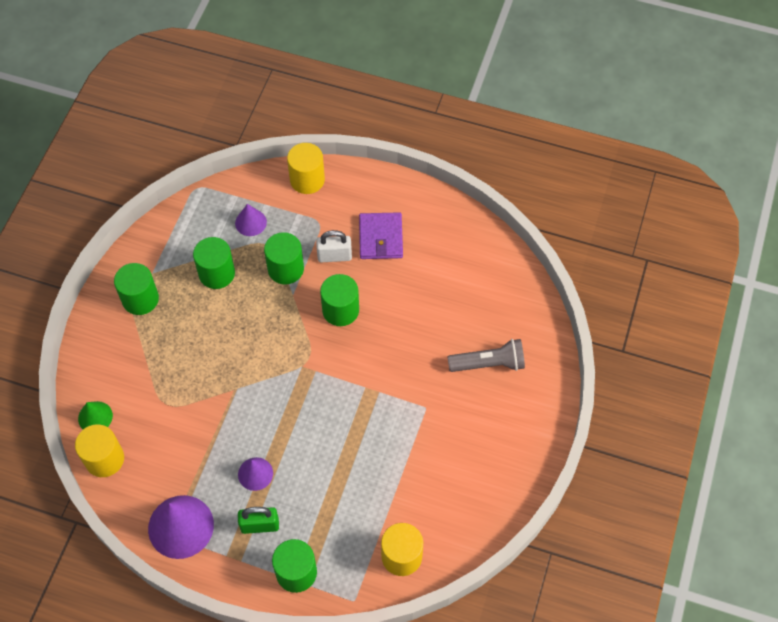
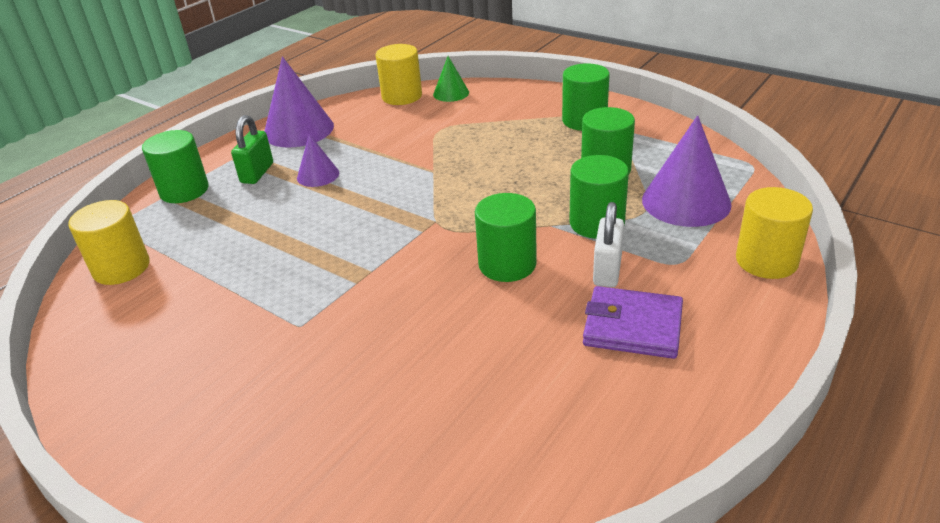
camera: 110 degrees right, 25 degrees down
purple cone [235,204,267,236] -> purple cone [642,115,732,227], size x1.83
grey flashlight [447,339,525,372] -> none

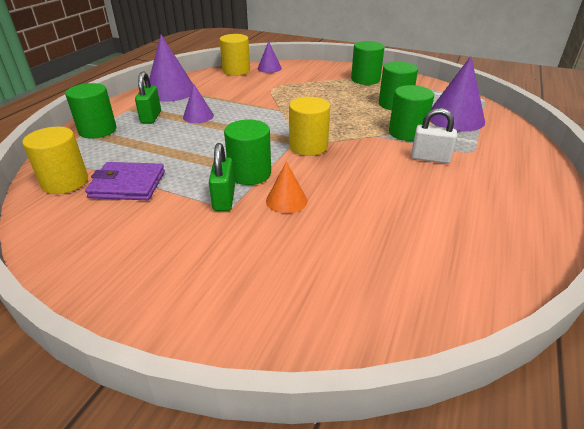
camera: 15 degrees left, 0 degrees up
green cone [433,56,469,102] -> purple cone [258,41,282,73]
green cylinder [475,193,537,282] -> green cylinder moved to [224,119,271,185]
purple wallet [583,286,683,359] -> purple wallet moved to [85,162,165,200]
white padlock [593,202,624,287] -> white padlock turned 75 degrees counterclockwise [411,108,457,164]
yellow cylinder [736,187,813,279] -> yellow cylinder moved to [289,97,330,156]
none -> green padlock [209,143,235,211]
none -> orange cone [266,161,307,213]

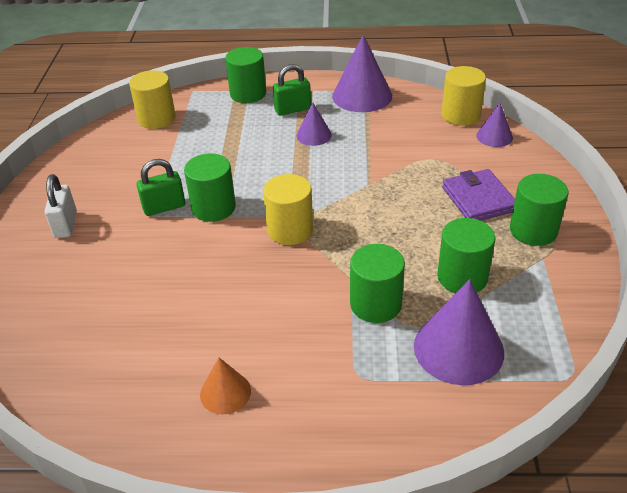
camera: 70 degrees right, 5 degrees up
purple wallet [85,162,165,200] -> purple wallet moved to [442,169,515,221]
orange cone [266,161,307,213] -> orange cone moved to [200,358,251,414]
white padlock [411,108,457,164] -> white padlock moved to [45,174,77,238]

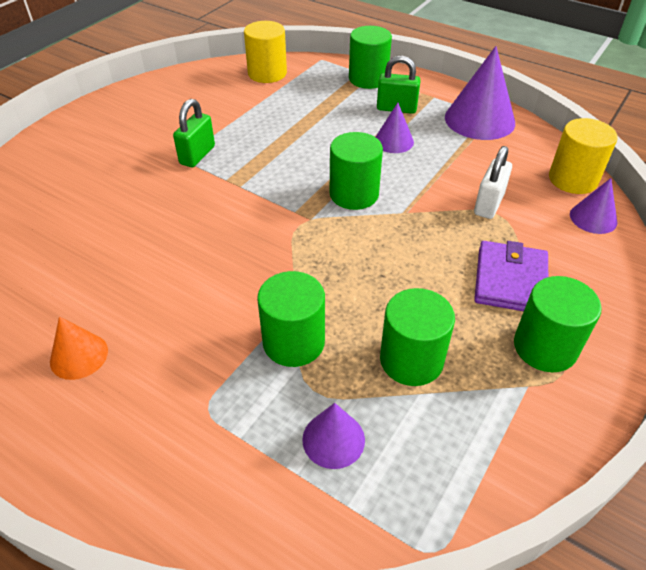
camera: 30 degrees right, 5 degrees up
white padlock [45,174,77,238] -> white padlock moved to [474,146,512,219]
green padlock [137,159,185,216] -> green padlock turned 75 degrees counterclockwise [173,99,215,167]
green cylinder [184,153,236,222] -> green cylinder moved to [330,132,383,210]
yellow cylinder [263,174,313,245] -> none
purple cone [414,279,504,385] -> purple cone [302,403,365,469], size x0.55

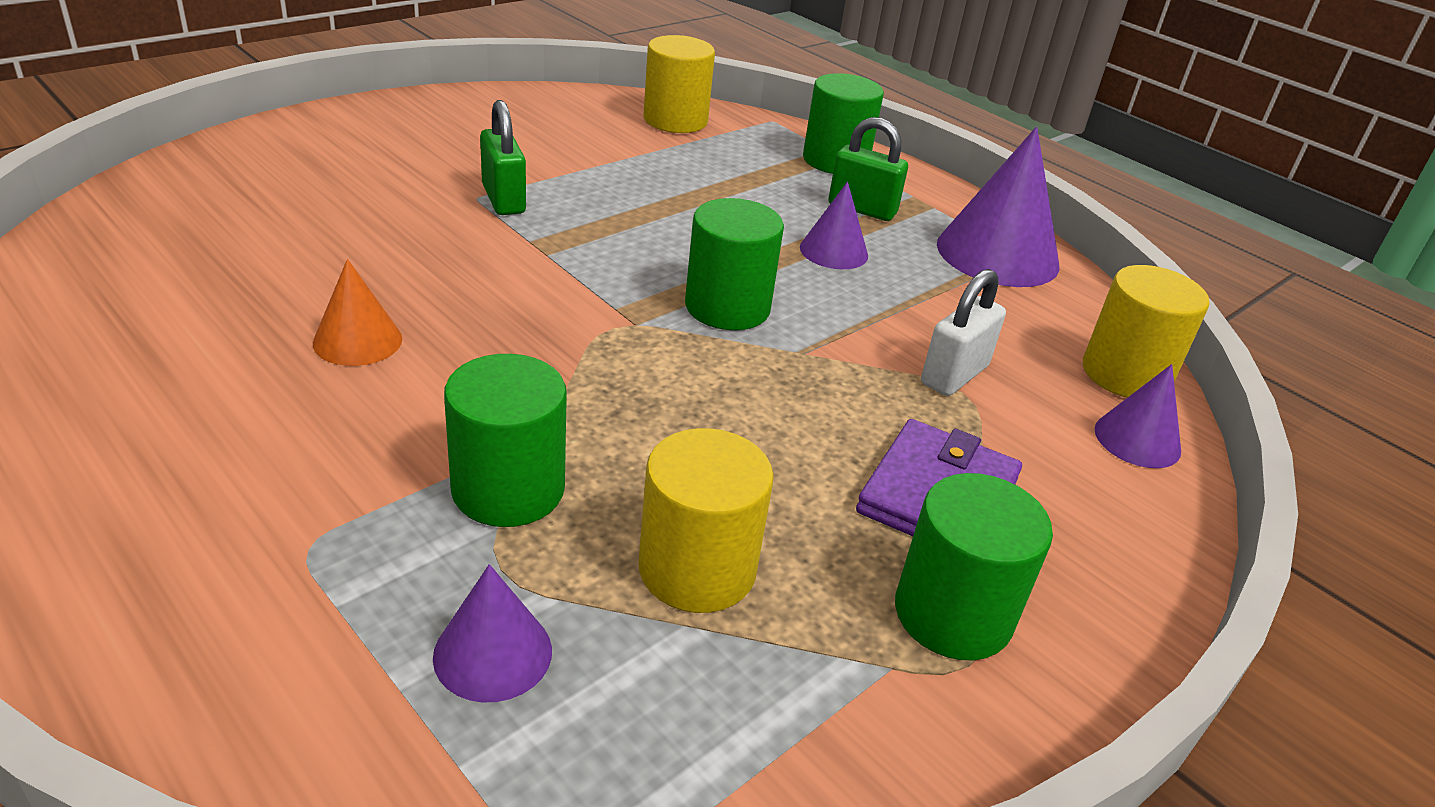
camera: 10 degrees right, 10 degrees down
orange cone [50,317,108,380] -> orange cone moved to [313,259,402,366]
green padlock [173,99,215,167] -> green padlock turned 60 degrees counterclockwise [480,100,526,215]
green cylinder [380,288,455,386] -> yellow cylinder [638,428,774,613]

